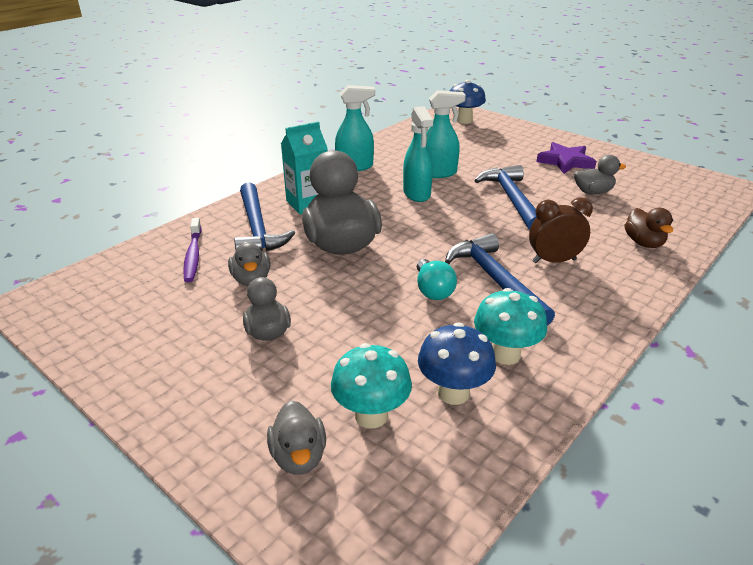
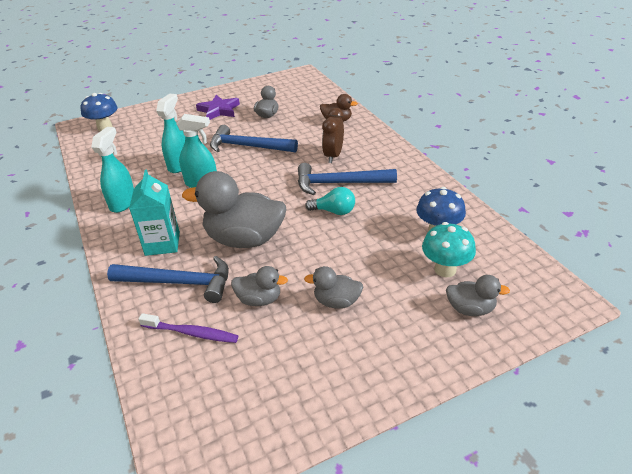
camera: 65 degrees left, 5 degrees up
turquoise mushroom [474,288,547,365] -> none

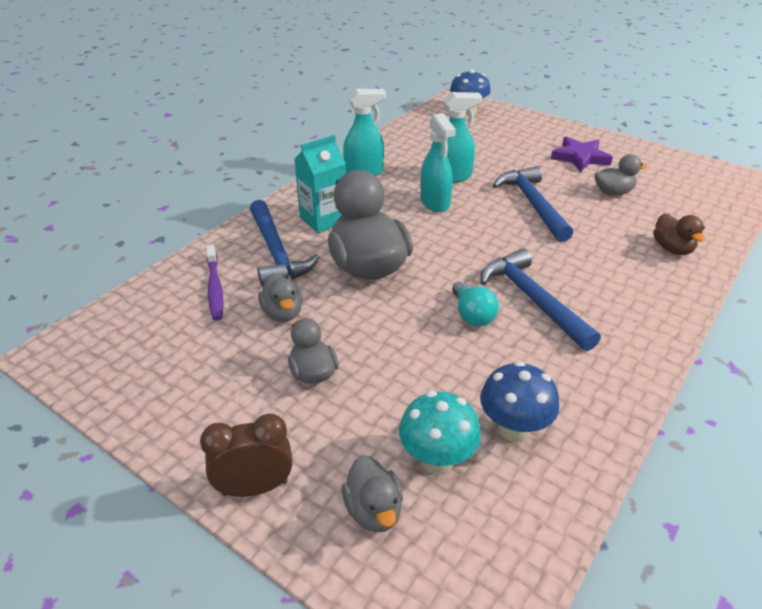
camera: 60 degrees right, 0 degrees up
brown clock [322,108,344,163] -> brown clock moved to [200,414,293,497]

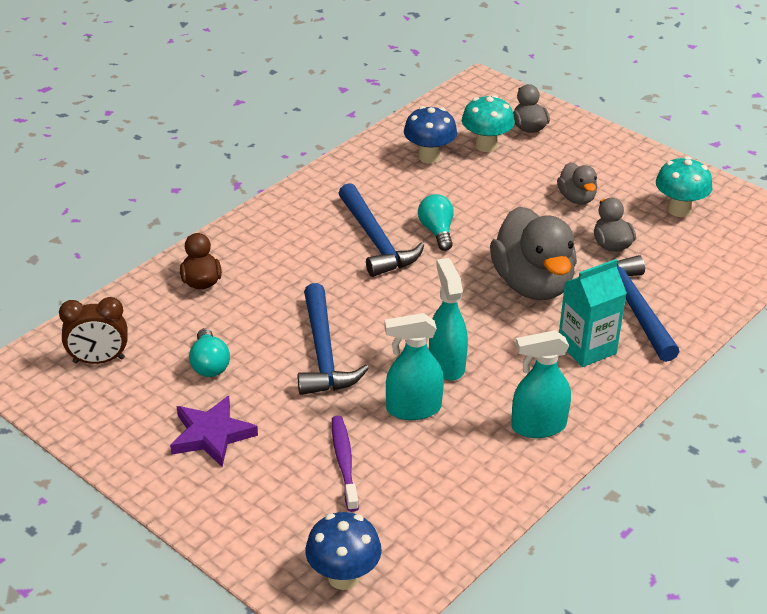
camera: 175 degrees left, 0 degrees up
brown clock [200,414,293,497] -> brown clock moved to [59,297,127,364]
purple toothbrush [206,245,224,320] -> purple toothbrush moved to [332,416,359,512]
grey duck [595,154,647,196] -> turquoise light bulb [189,328,230,377]
none -> turquoise mushroom [656,156,712,217]

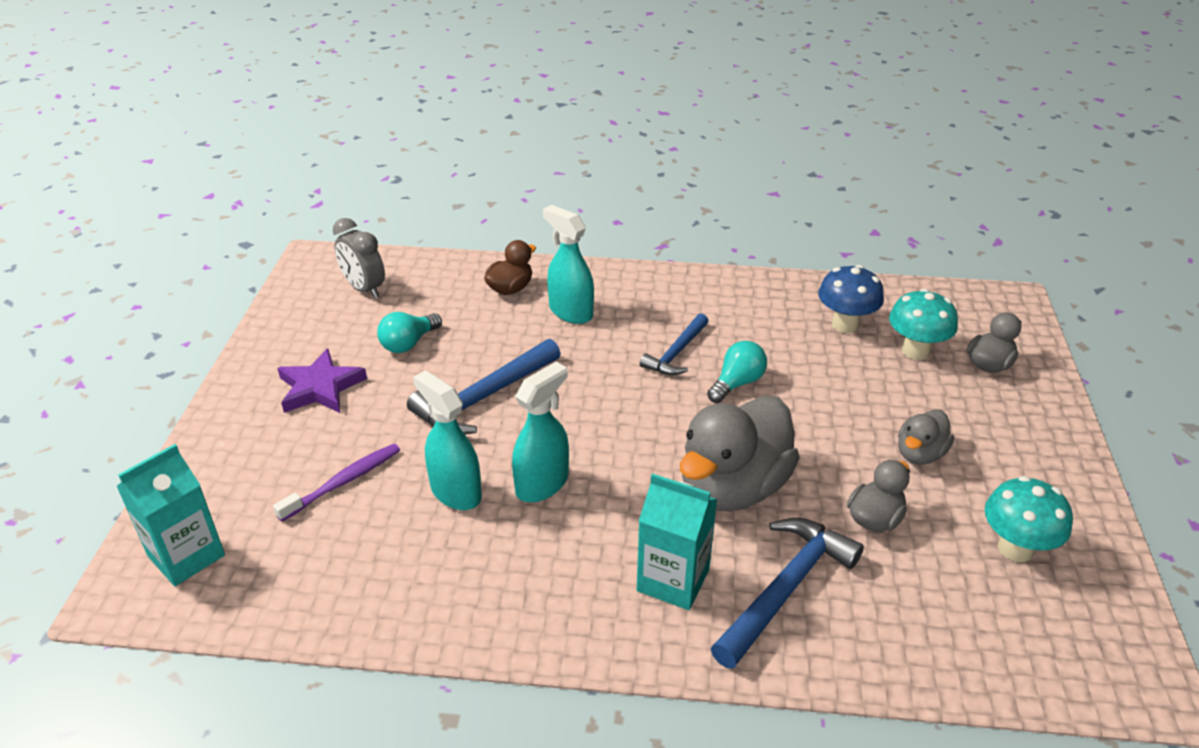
camera: 55 degrees right, 0 degrees up
brown clock [59,297,127,364] -> grey clock [333,218,385,298]
blue mushroom [305,512,382,590] -> turquoise carton [116,444,225,586]
blue hammer [339,183,424,277] -> blue hammer [640,314,709,375], size x0.63
turquoise spray bottle [511,330,571,438] -> turquoise spray bottle moved to [543,205,594,324]

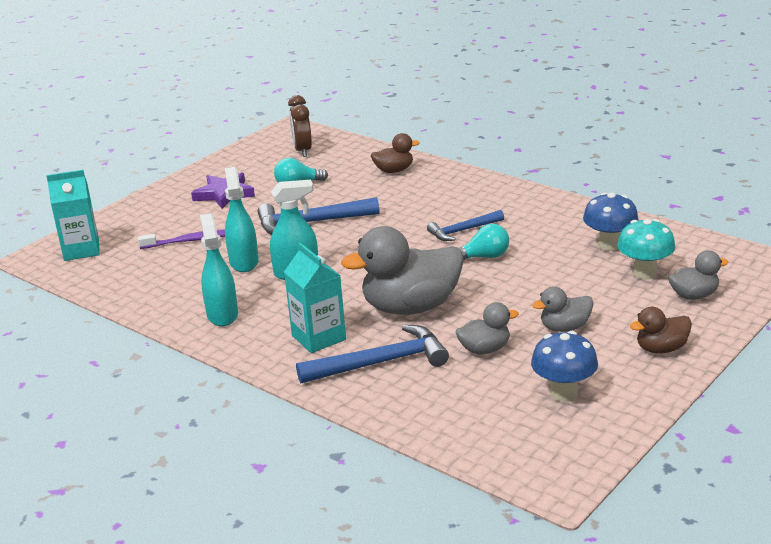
camera: 35 degrees right, 10 degrees down
grey clock [333,218,385,298] -> brown clock [288,95,312,157]
turquoise spray bottle [543,205,594,324] -> turquoise spray bottle moved to [200,213,238,326]
turquoise mushroom [985,476,1073,562] -> blue mushroom [531,331,598,402]
none -> brown duck [630,307,692,354]

